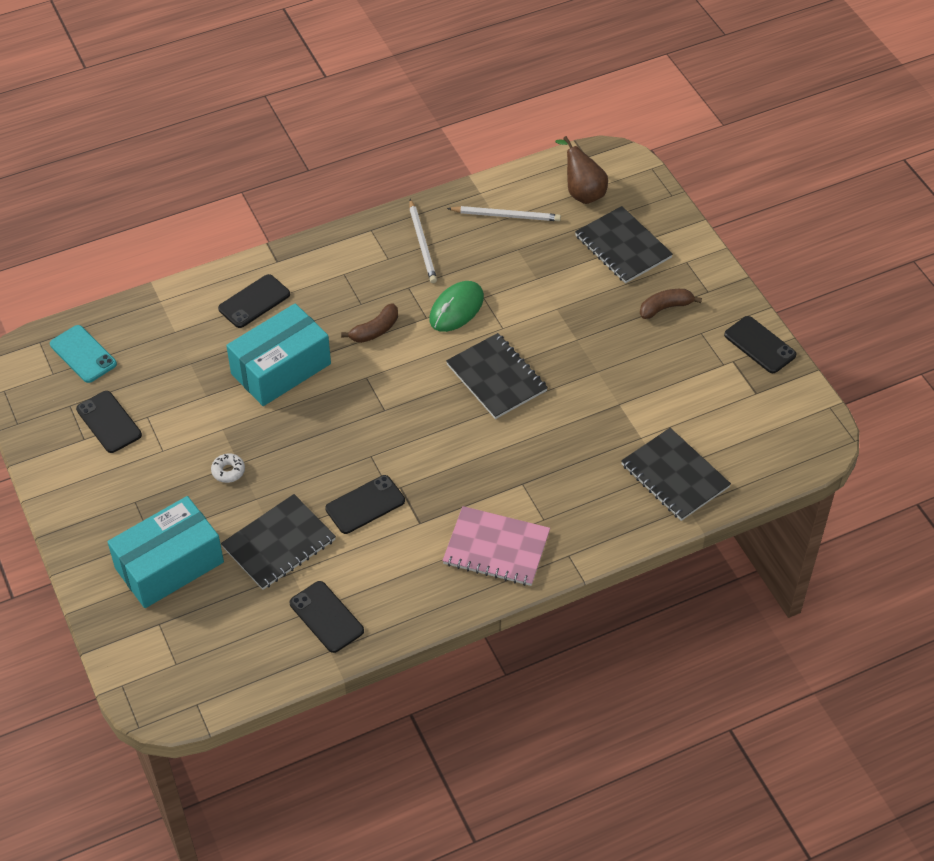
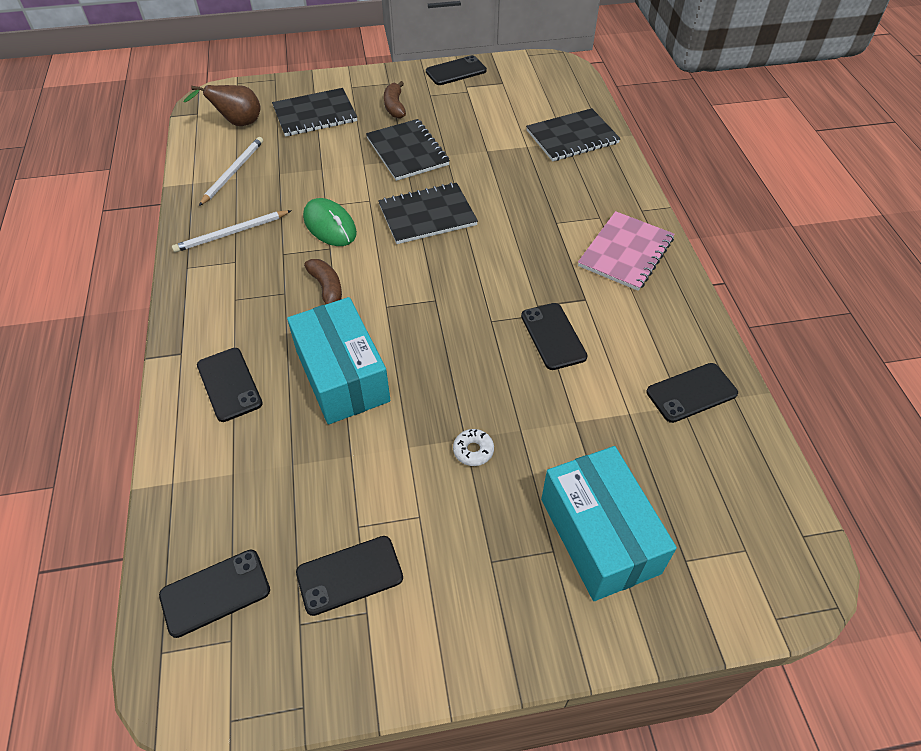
camera: 75 degrees left, 0 degrees up
turquoise phone [50,325,117,383] -> black phone [159,550,270,638]
black notebook [221,494,336,590] -> black notebook moved to [366,119,450,181]
white pencil [409,199,437,283] -> white pencil turned 150 degrees clockwise [172,210,292,253]

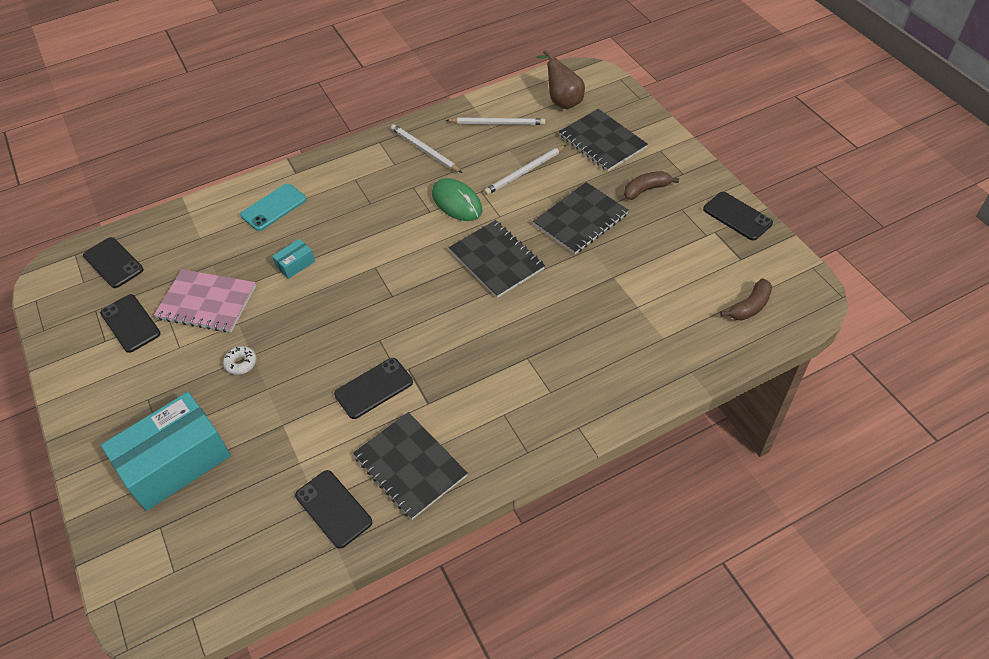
camera: 75 degrees right, 0 degrees up
black phone [197,348,263,422] -> turquoise phone [240,183,306,231]
turquoise box [287,297,391,425] -> turquoise box [272,239,315,279], size x0.42
green mouse [303,198,357,246] -> green mouse turned 75 degrees counterclockwise [432,178,482,221]
brown banana [304,259,342,304] -> brown banana moved to [720,278,772,321]
black notebook [526,108,621,161] -> black notebook moved to [353,412,468,520]
pink notebook [578,211,674,291] -> pink notebook moved to [154,269,256,332]
none -> white pencil [484,145,567,195]

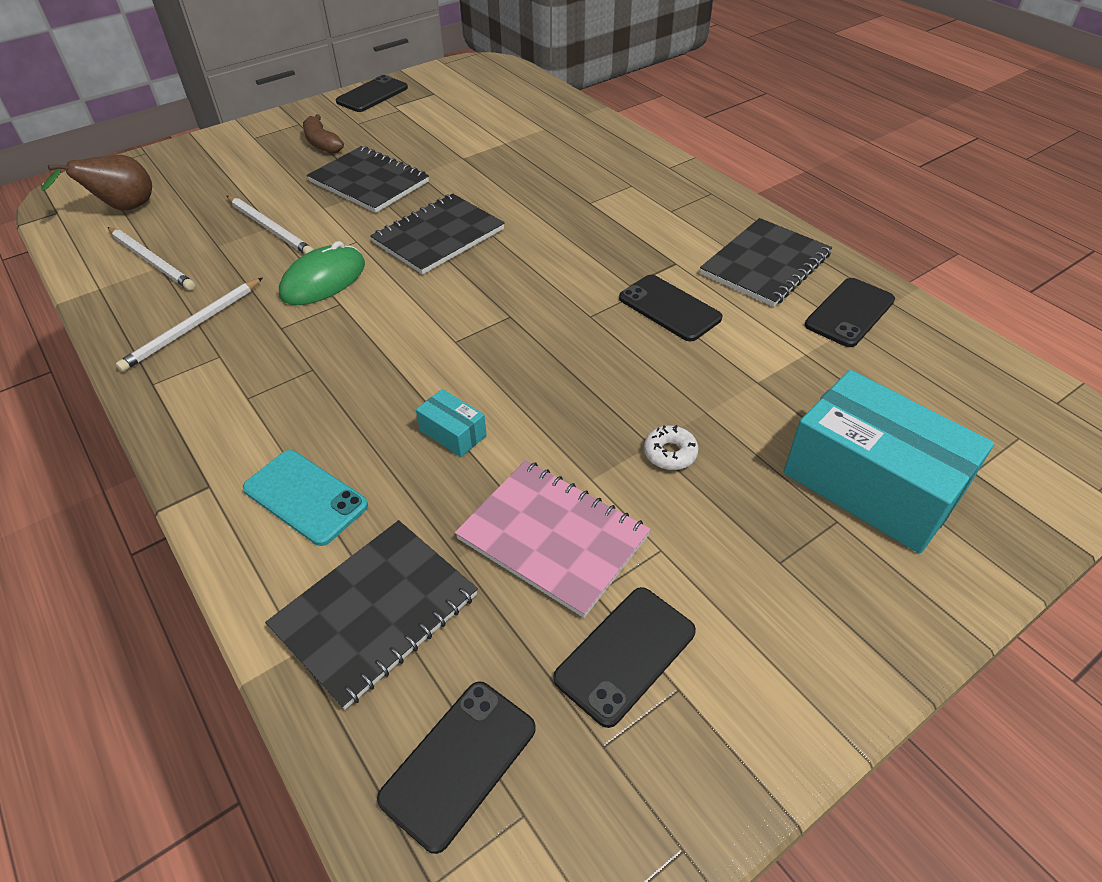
camera: 100 degrees left, 5 degrees down
pink notebook [154,269,256,332] -> pink notebook turned 60 degrees counterclockwise [455,460,651,618]
white pencil [445,117,545,125] -> white pencil turned 135 degrees clockwise [108,227,195,290]
black notebook [559,109,648,171] -> black notebook moved to [265,520,478,709]
brown banana [720,278,772,321] -> none

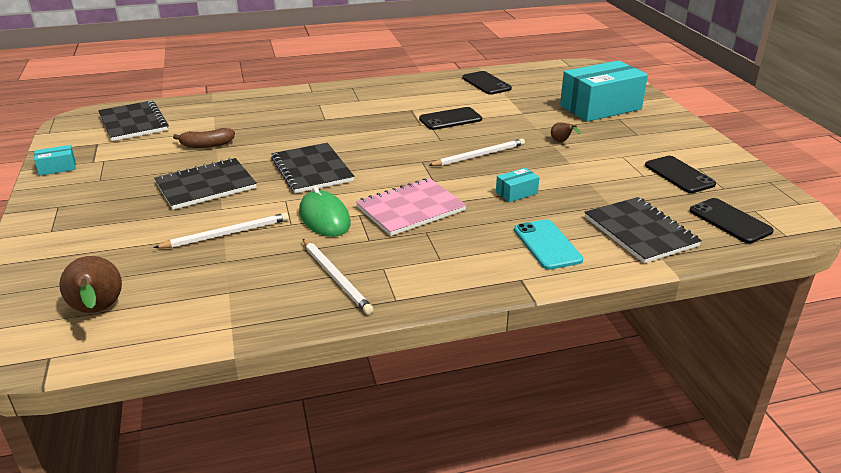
camera: 70 degrees left, 15 degrees down
white pencil [108,227,195,290] -> white pencil moved to [428,138,525,166]
turquoise phone [243,450,368,546] -> turquoise phone turned 75 degrees counterclockwise [514,220,583,270]
brown banana [303,114,344,154] -> brown banana moved to [173,128,235,148]
black phone [336,75,408,112] -> turquoise box [34,145,76,176]
pink notebook [455,460,651,618] -> pink notebook moved to [356,178,467,236]
white donut [644,425,699,470] -> brown pear [551,122,581,142]
black notebook [700,218,832,307] -> black notebook moved to [98,100,169,141]

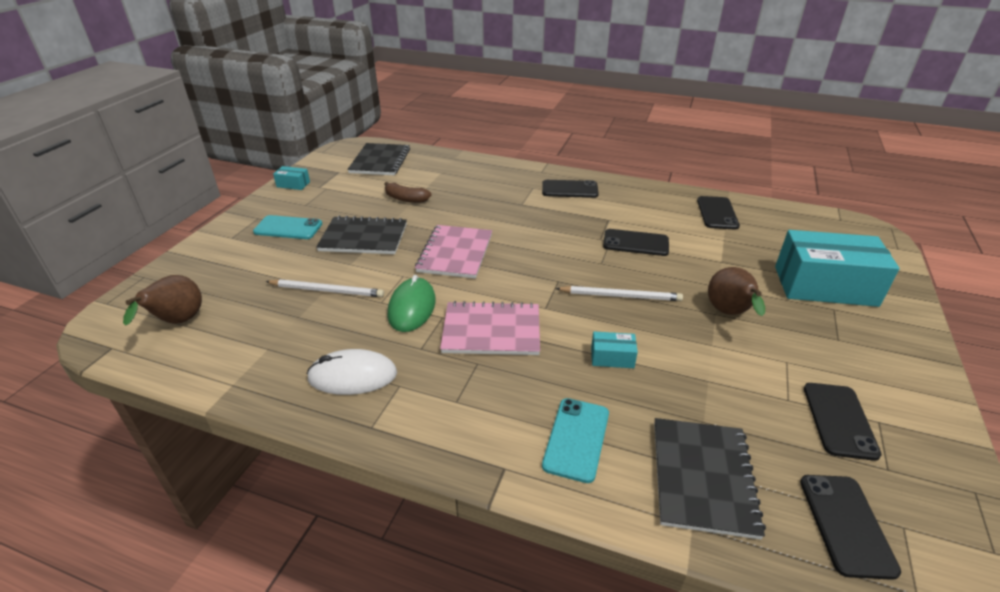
camera: 35 degrees right, 5 degrees up
black notebook [271,143,354,193] -> pink notebook [415,225,492,279]
white pencil [303,239,374,315] -> white mouse [307,349,397,395]
brown pear [551,122,581,142] -> brown pear [708,267,765,316], size x1.99
none -> turquoise phone [253,215,322,239]
none -> black phone [542,180,599,198]

